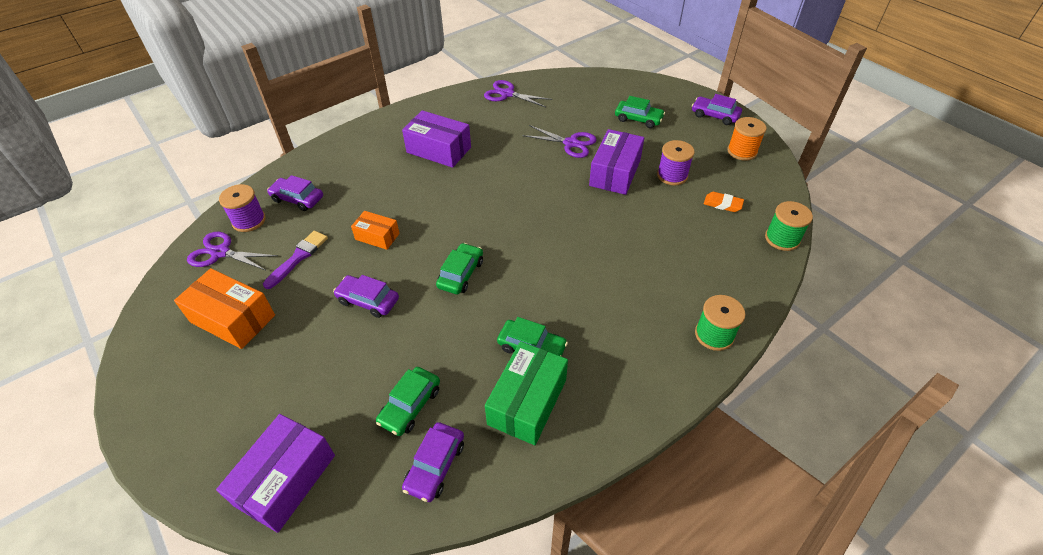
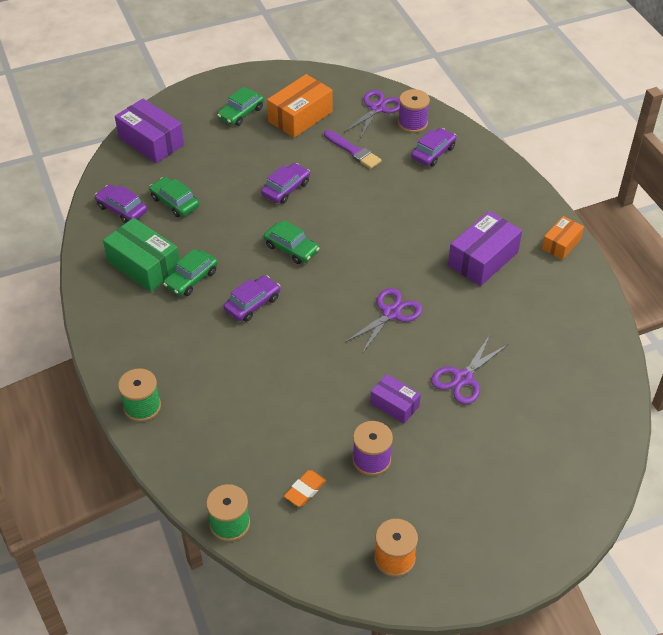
camera: 105 degrees right, 0 degrees up
orange box [351,211,400,250] -> orange box moved to [542,216,584,260]
purple scissors [484,80,552,107] -> purple scissors moved to [345,288,422,353]
purple box [589,129,644,195] -> purple box [370,374,421,424], size x0.59
green car [615,96,665,128] -> green car moved to [217,87,264,126]
purple car [692,94,742,125] -> purple car moved to [223,275,280,322]

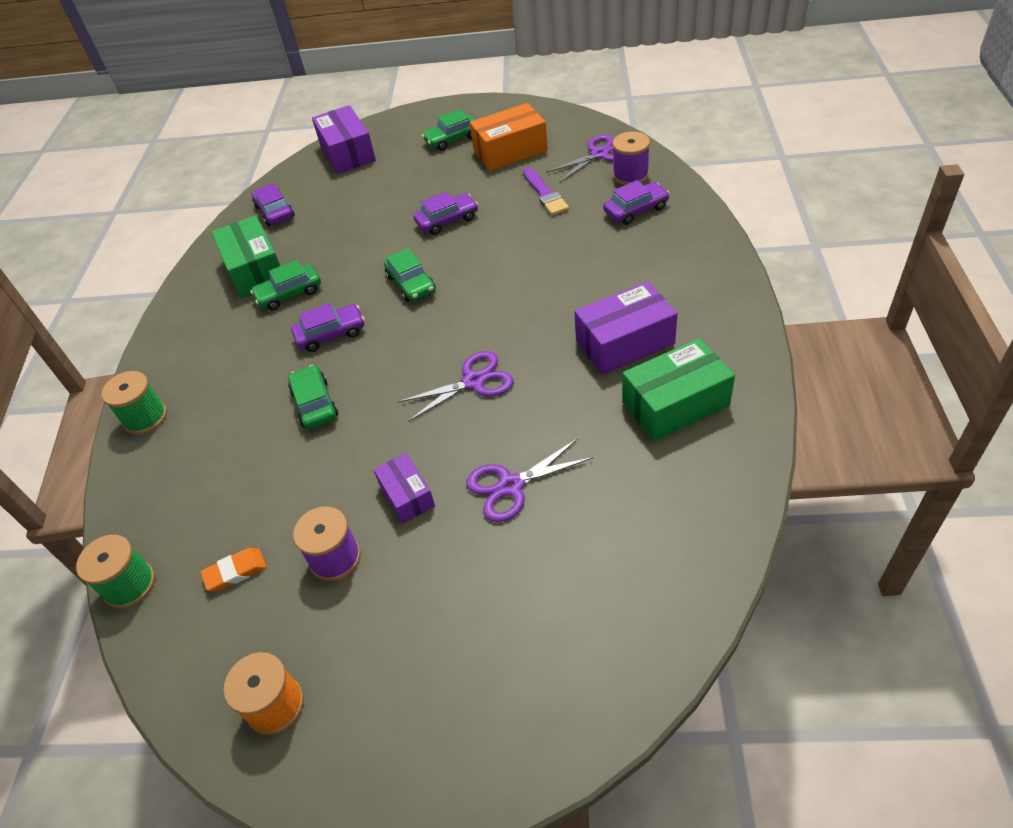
camera: 30 degrees right, 0 degrees up
green car [149,177,199,217] -> green car moved to [288,365,338,429]
orange box [542,216,584,260] -> none
none -> green box [622,338,735,441]

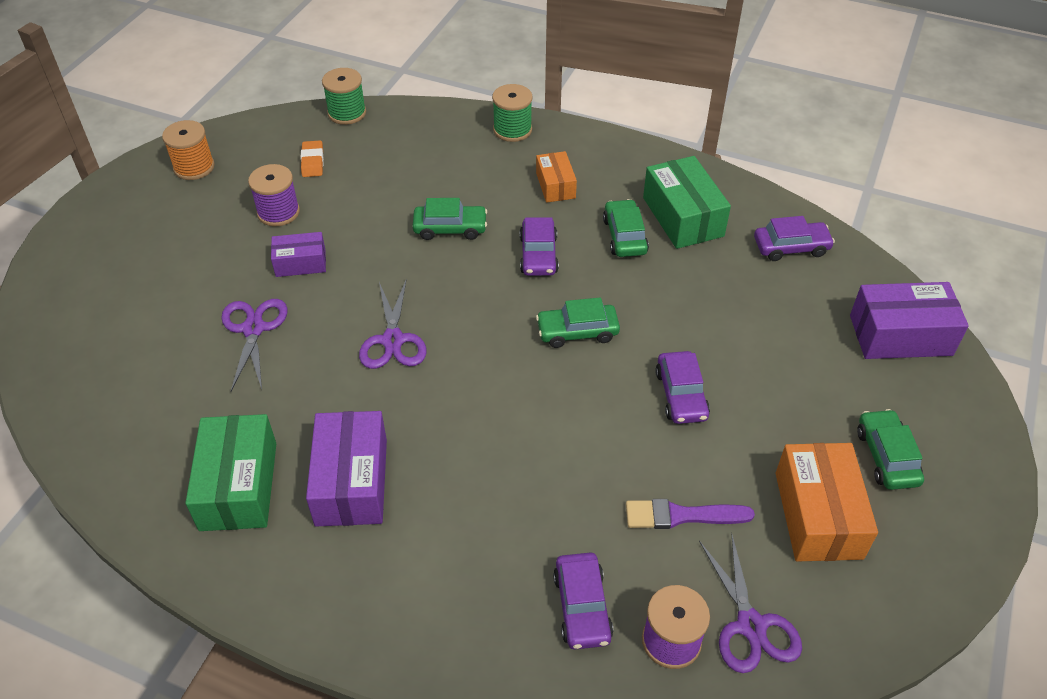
camera: 105 degrees right, 0 degrees up
green box [211,215,280,298] -> green box turned 75 degrees clockwise [643,156,731,249]
none -> orange box [536,151,577,203]

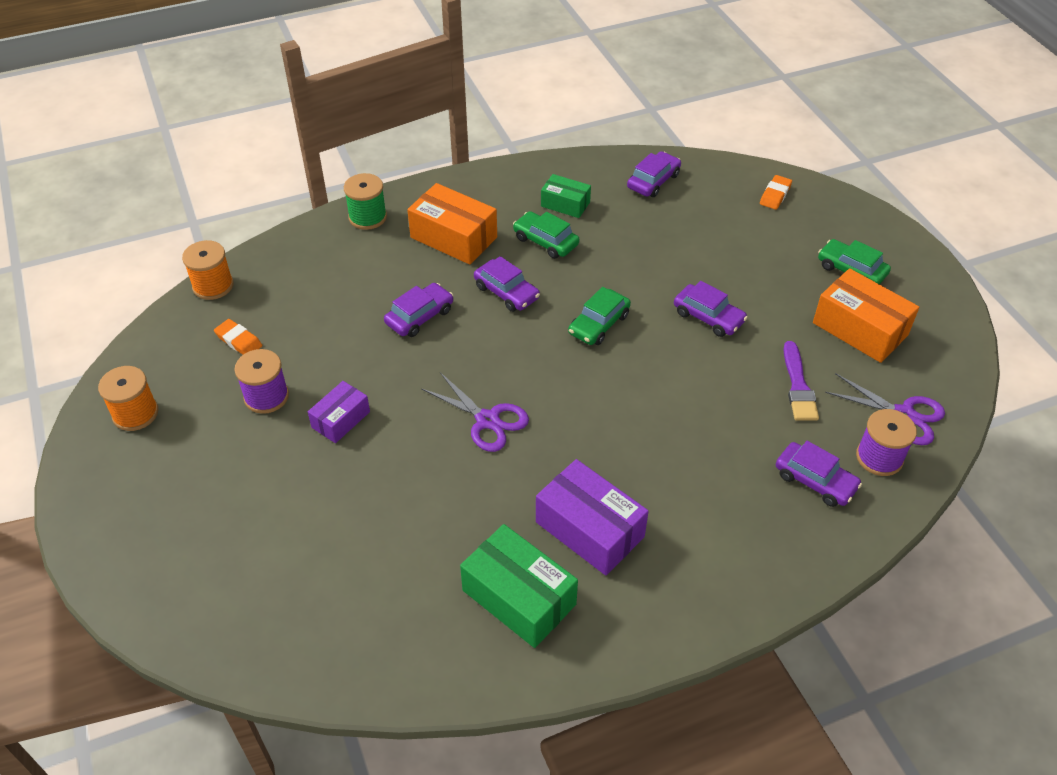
camera: 45 degrees left, 0 degrees up
purple scissors [221,299,288,391] -> none
green spool [322,68,366,125] -> orange spool [182,240,234,300]
green car [412,198,487,240] -> purple car [384,283,453,337]
orange box [536,151,577,203] -> orange box [407,183,497,264], size x1.69
purple brush [626,499,755,529] -> purple brush turned 45 degrees counterclockwise [783,341,819,421]
green box [643,156,731,249] -> green box [541,174,591,218], size x0.59
purple box [850,282,969,359] -> orange eraser [760,175,792,210]

